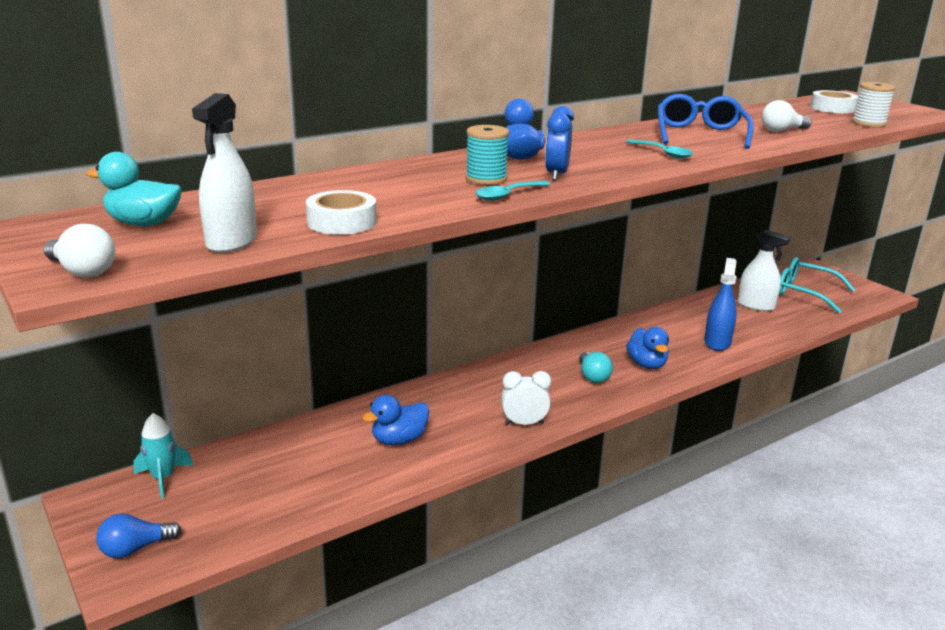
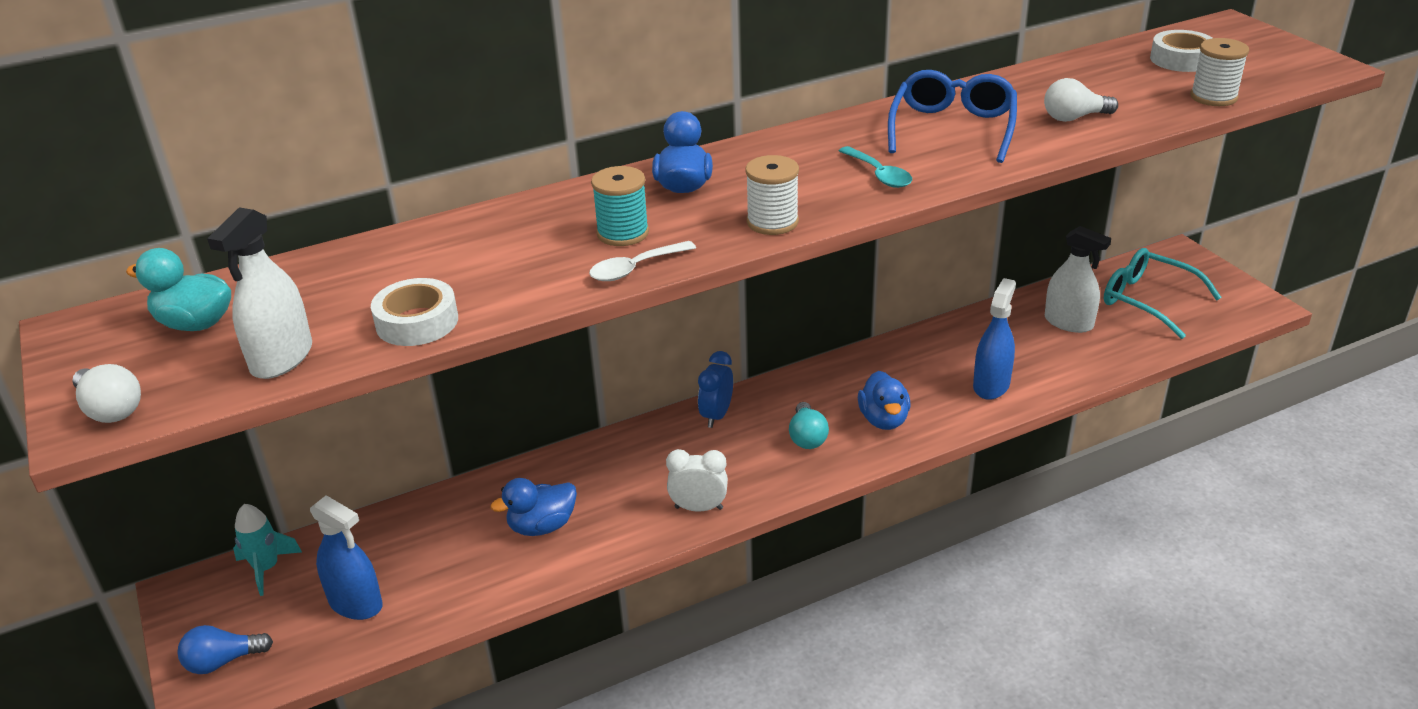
camera: 10 degrees right, 10 degrees up
turquoise spoon [475,181,551,201] -> white spoon [589,241,696,281]
blue clock [545,106,574,181] -> blue clock moved to [698,351,733,428]
none -> blue spray bottle [310,495,382,620]
none -> white spool [746,155,799,235]

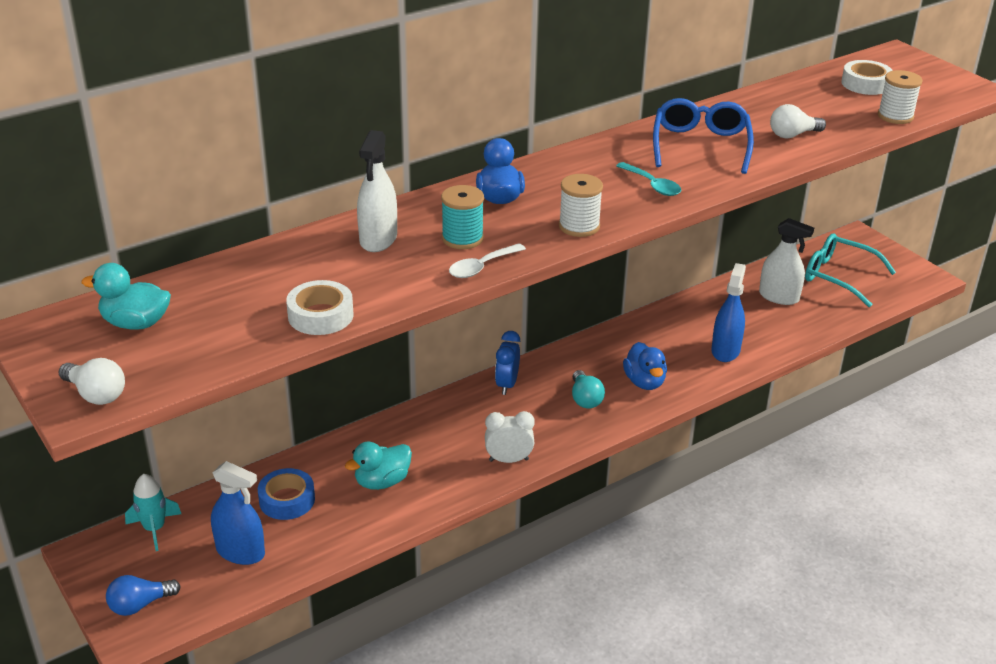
camera: 10 degrees left, 0 degrees up
white spray bottle [207,207,312,379] -> white spray bottle moved to [357,130,397,252]
blue duck [490,478,577,536] -> turquoise duck [345,441,412,490]
none -> blue tape [258,468,315,520]

